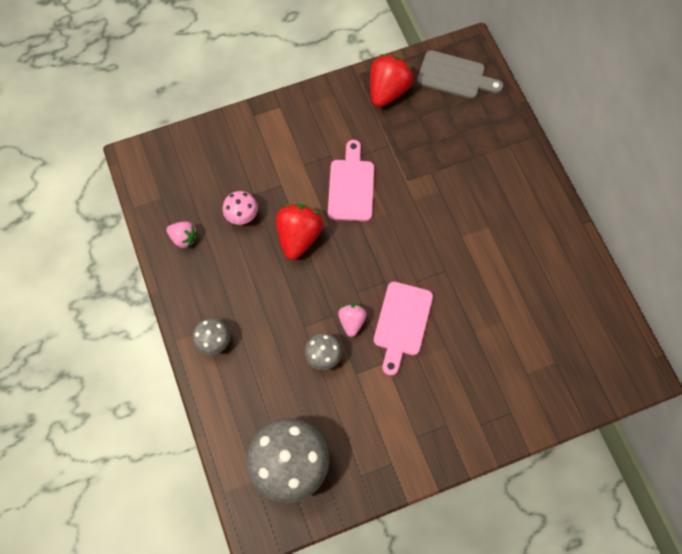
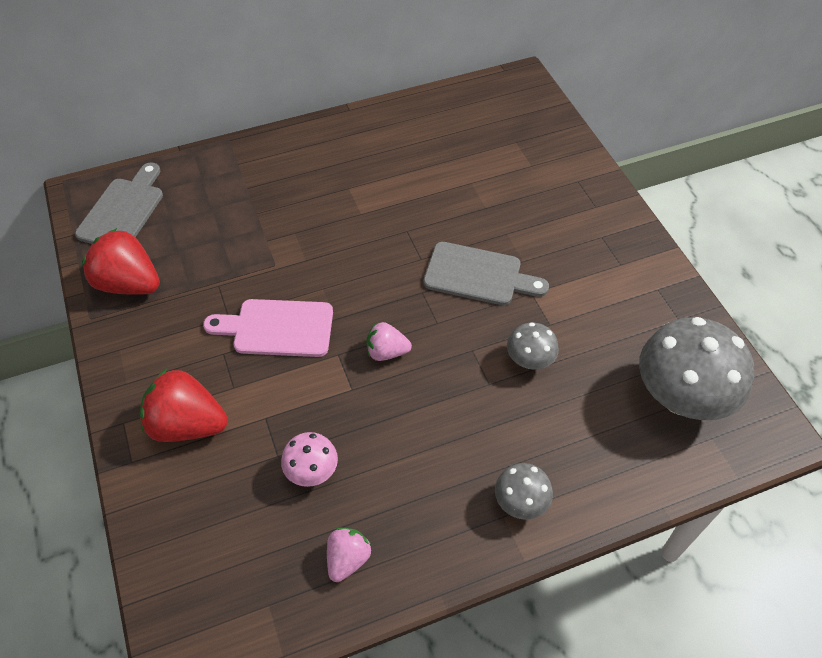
camera: 90 degrees left, 15 degrees down
red strawberry [276,204,323,260] -> red strawberry moved to [140,369,228,442]
pink strawberry [338,304,367,337] -> pink strawberry moved to [366,322,412,361]
pink cutting board [374,282,433,376] -> grey cutting board [423,242,549,305]

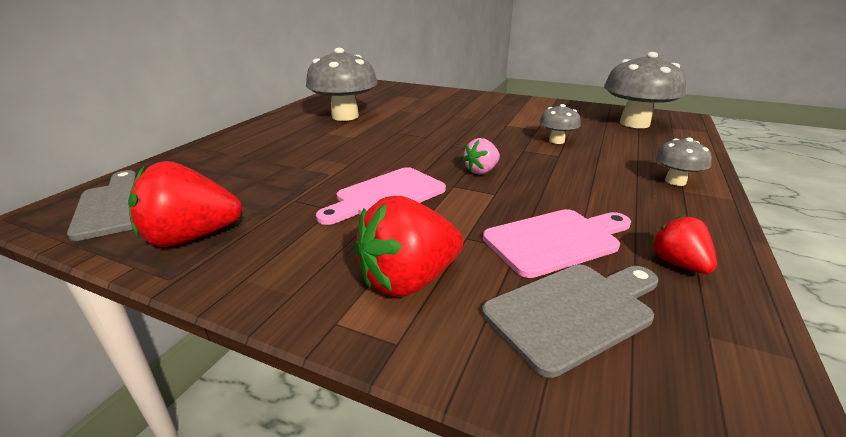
camera: 45 degrees left, 25 degrees down
pink mushroom [281,432,338,487] -> pink cutting board [483,209,631,278]
pink strawberry [327,528,372,582] -> red strawberry [651,215,717,274]
grey cutting board [423,242,549,305] -> grey cutting board moved to [482,265,658,378]
none -> grey mushroom [306,48,378,121]

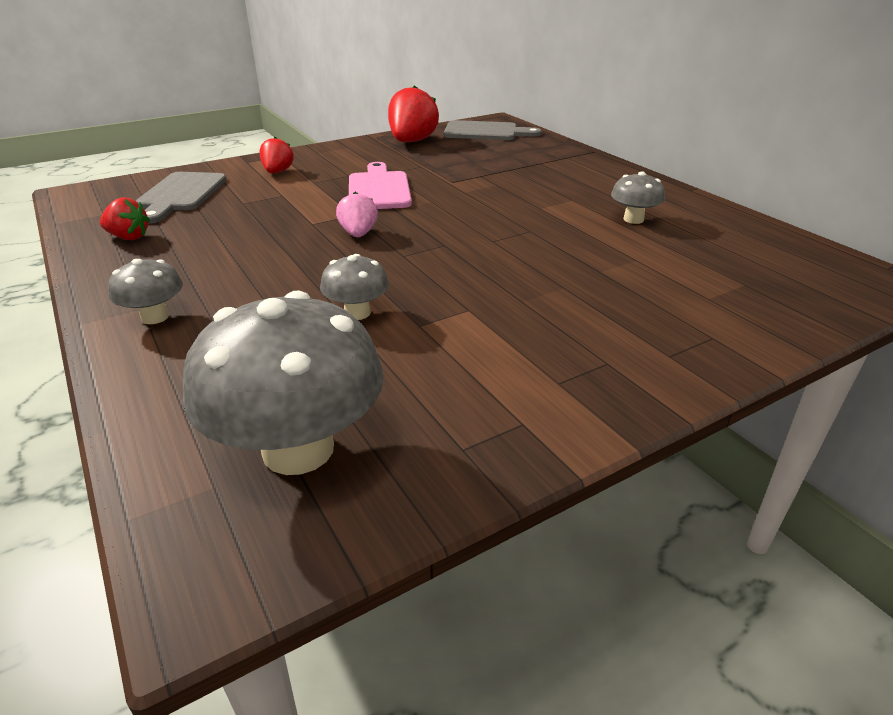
camera: 125 degrees right, 5 degrees up
grey mushroom [306,48,378,121] -> grey mushroom [611,171,665,224], size x0.49
red strawberry [355,196,463,297] -> red strawberry [259,137,294,173], size x0.57
pink cutting board [483,209,631,278] -> none

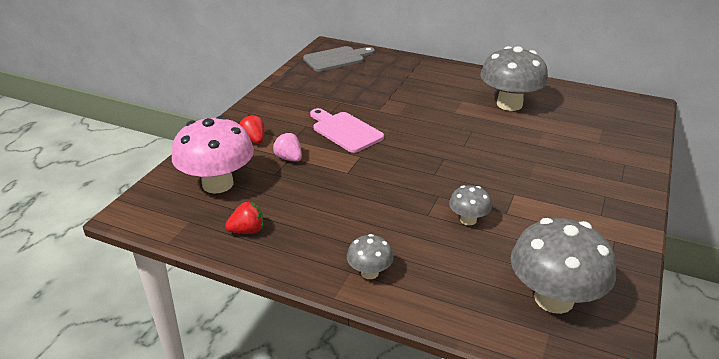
camera: 35 degrees left, 0 degrees up
grey cutting board [136,172,227,224] -> pink mushroom [172,116,254,194]
pink strawberry [336,192,378,237] -> pink strawberry moved to [273,133,302,162]
red strawberry [388,85,439,142] -> none
grey mushroom [611,171,665,224] -> grey mushroom [480,46,548,111], size x2.03

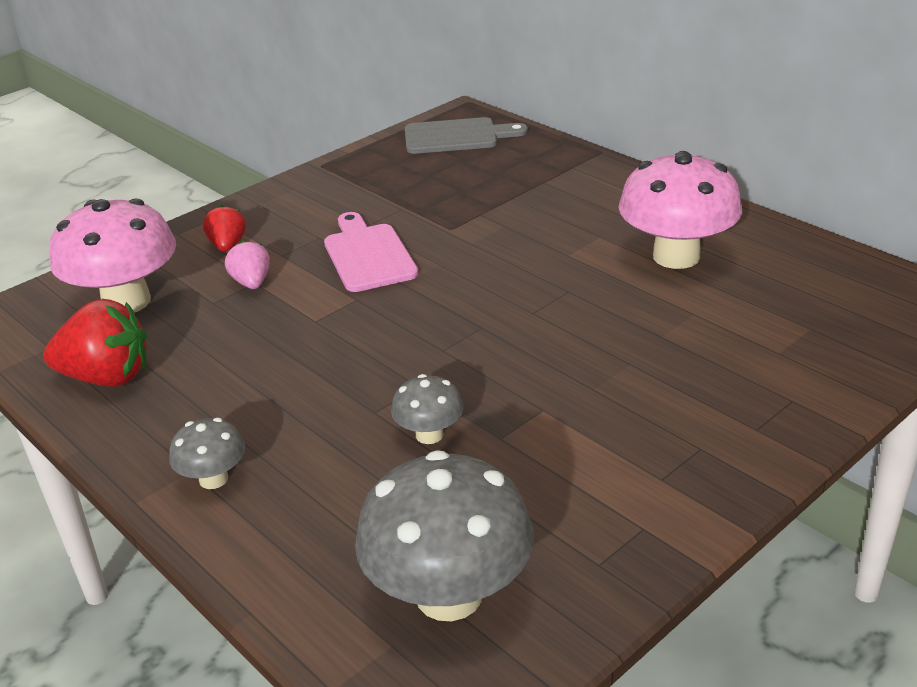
camera: 25 degrees right, 0 degrees up
red strawberry [225,202,263,234] -> red strawberry [43,299,147,387], size x1.75
grey mushroom [480,46,548,111] -> pink mushroom [618,151,742,269]

